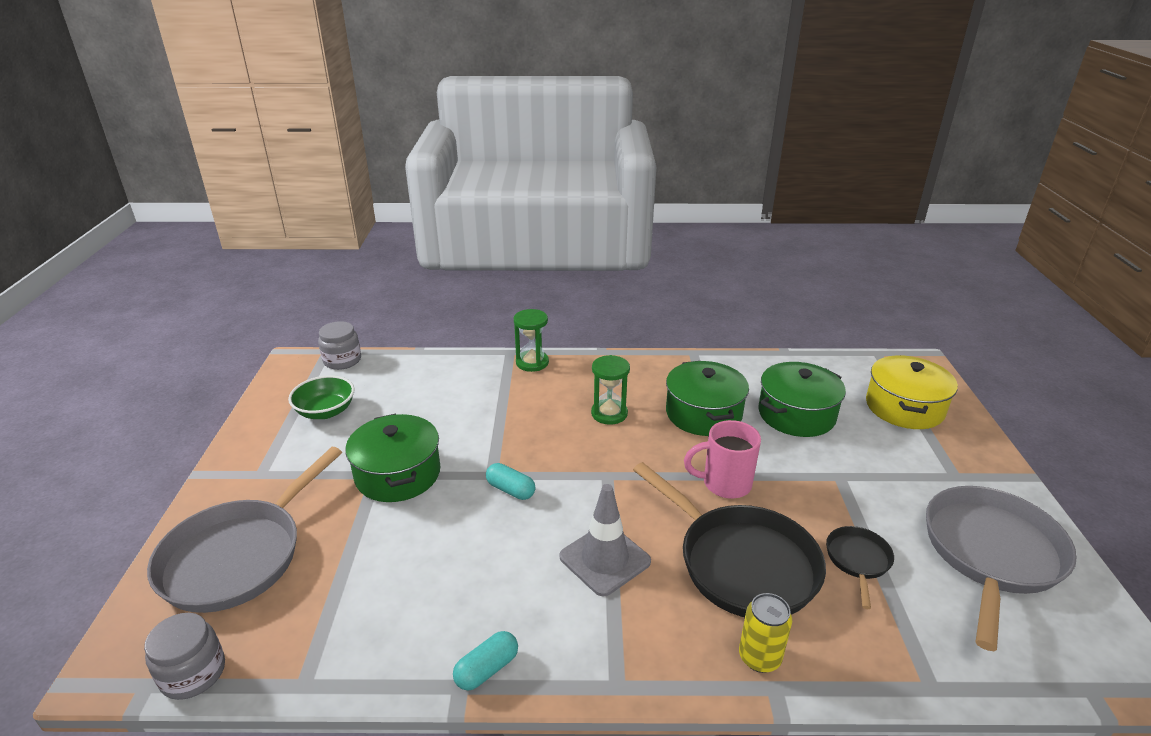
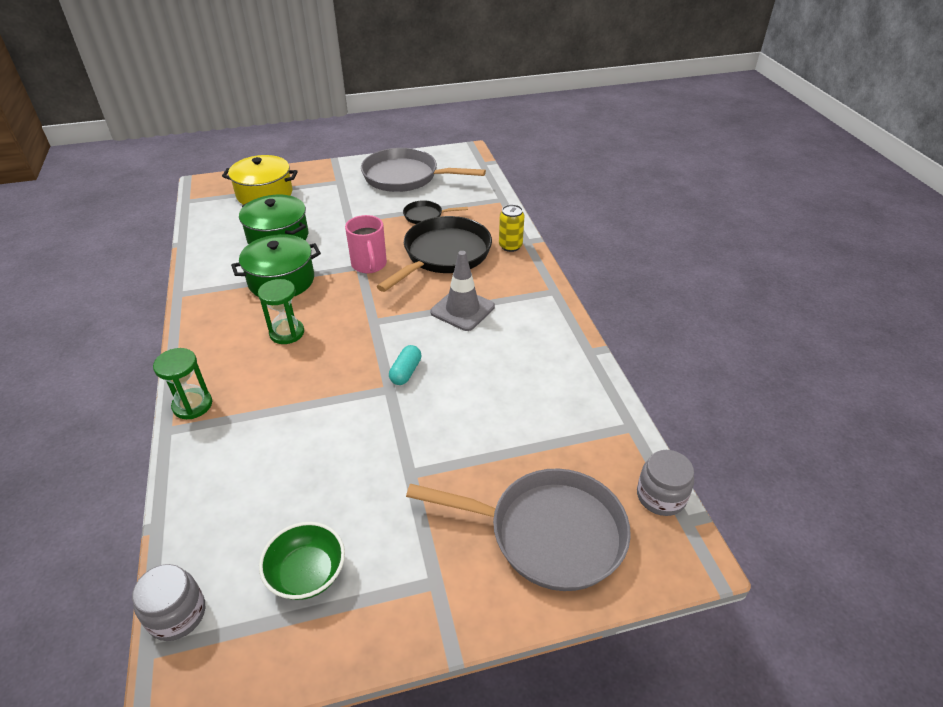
camera: 105 degrees left, 10 degrees up
green pot [345,414,441,502] -> none
turquoise capsule [453,631,518,690] -> none

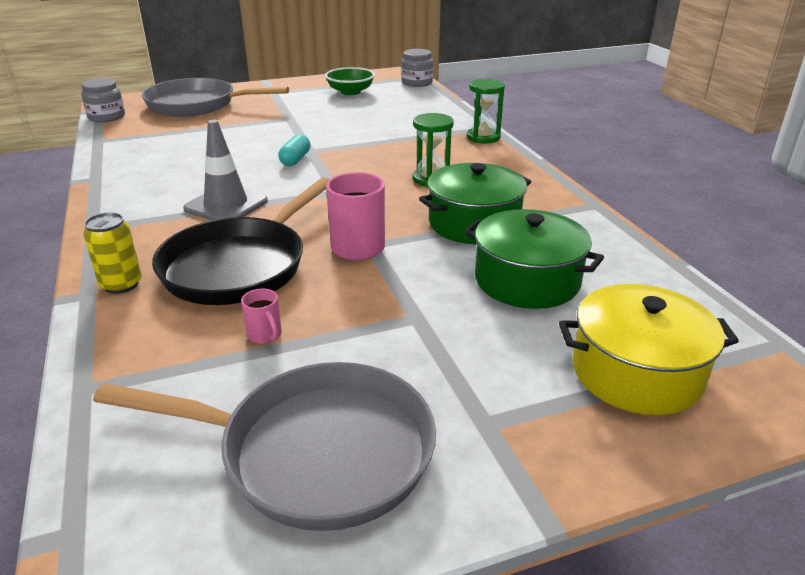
camera: 175 degrees right, 10 degrees down
black pan [403,200,468,224] -> pink mug [241,289,282,344]

